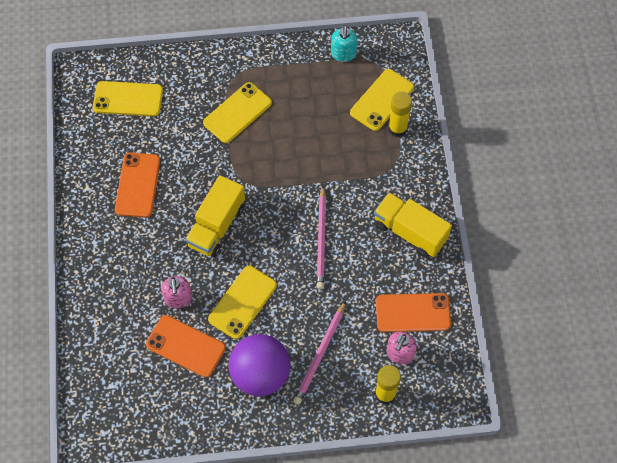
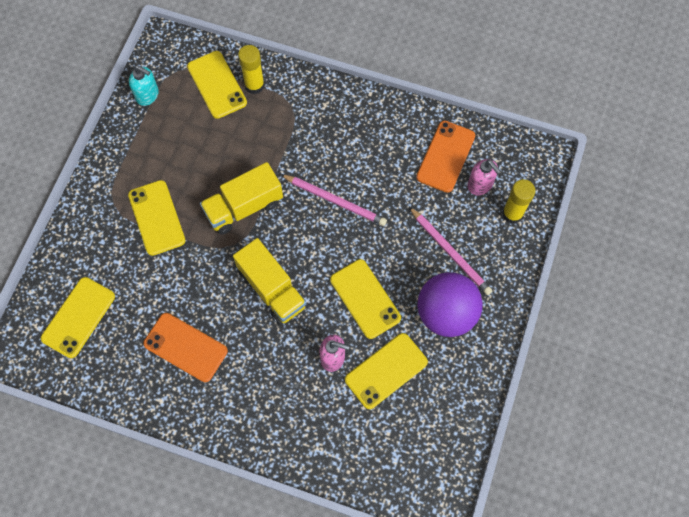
camera: 65 degrees left, 5 degrees up
orange phone [146,315,226,377] -> yellow phone [345,333,428,409]
yellow truck [374,192,452,258] -> yellow truck moved to [200,162,283,235]

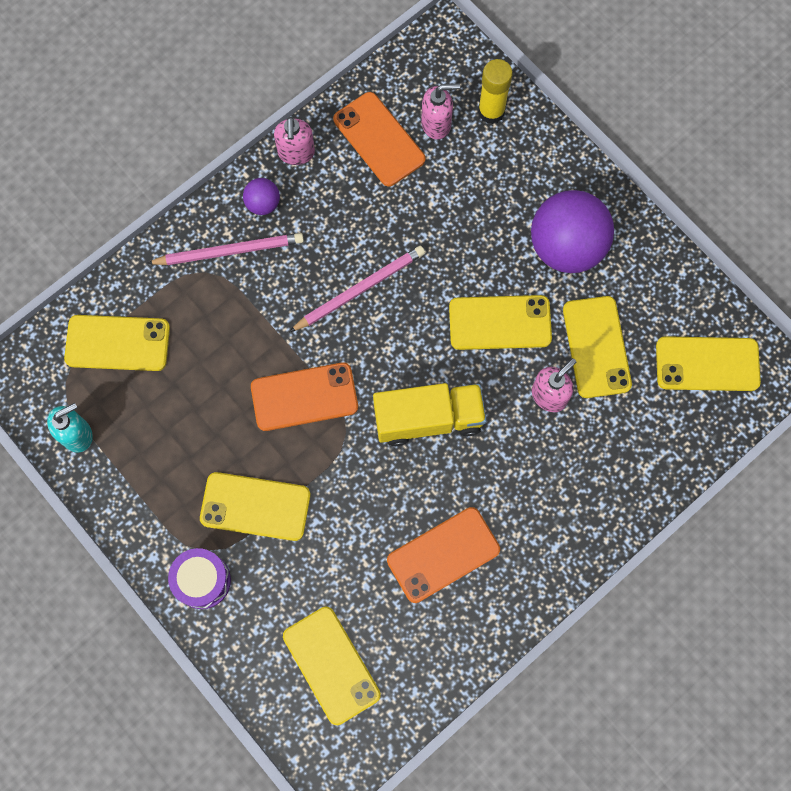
camera: 60 degrees left, 5 degrees up
yellow truck [200,162,283,235] -> orange phone [251,362,358,431]
yellow glue stick [238,45,265,94] -> none
pink pencil [409,207,492,295] -> pink pencil moved to [146,233,304,265]
none -> purple drum [168,548,231,609]
none -> purple ball [243,178,280,215]
none -> pink soap dispenser [274,117,315,165]
none -> yellow phone [656,336,761,391]

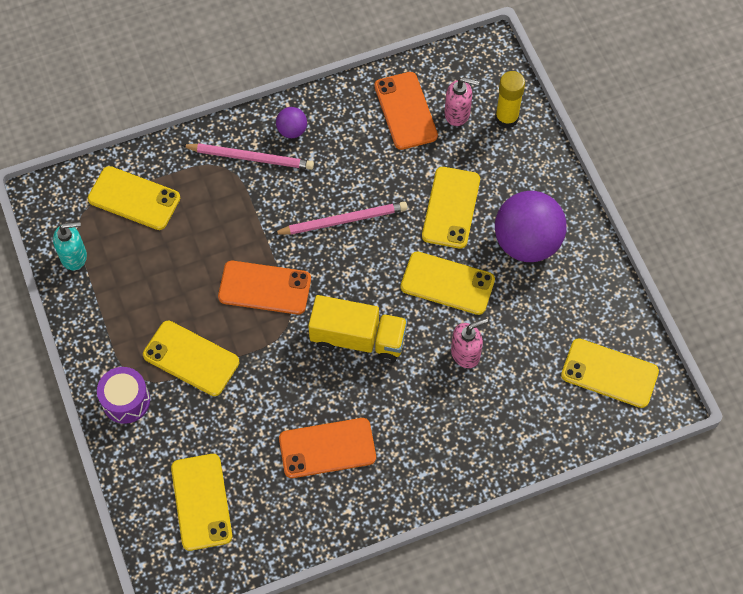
camera: 20 degrees right, 10 degrees down
pink soap dispenser [274,117,315,165] -> none
yellow phone [563,296,632,398] -> yellow phone moved to [422,167,480,249]

